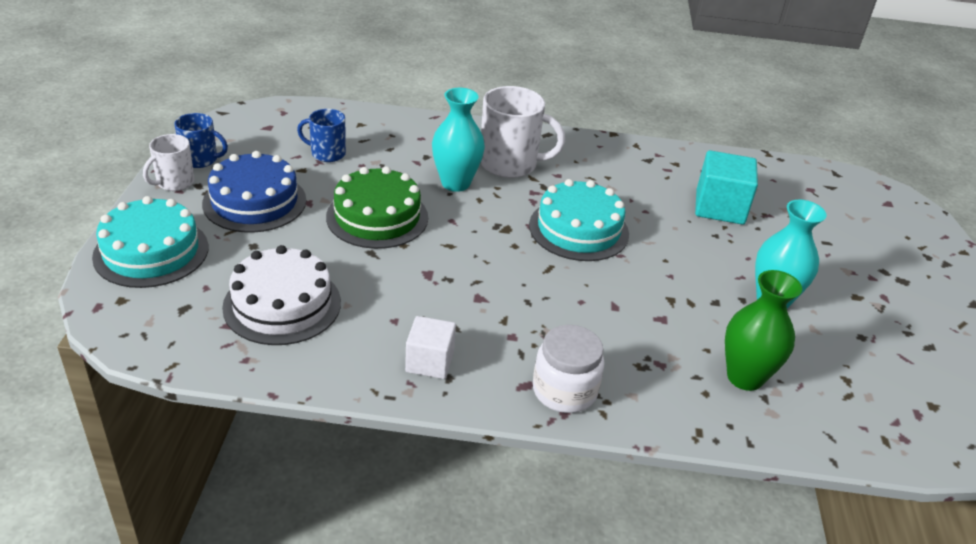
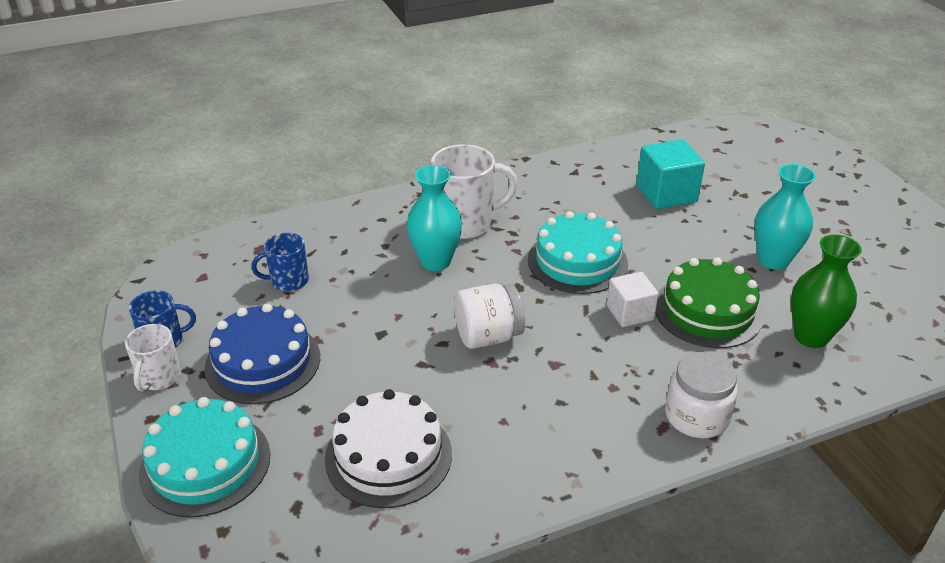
camera: 25 degrees left, 0 degrees up
green cake [326,166,428,249] -> green cake moved to [655,258,763,348]
white cube [405,316,456,379] -> white cube moved to [607,272,659,327]
none -> white jar [454,284,525,349]

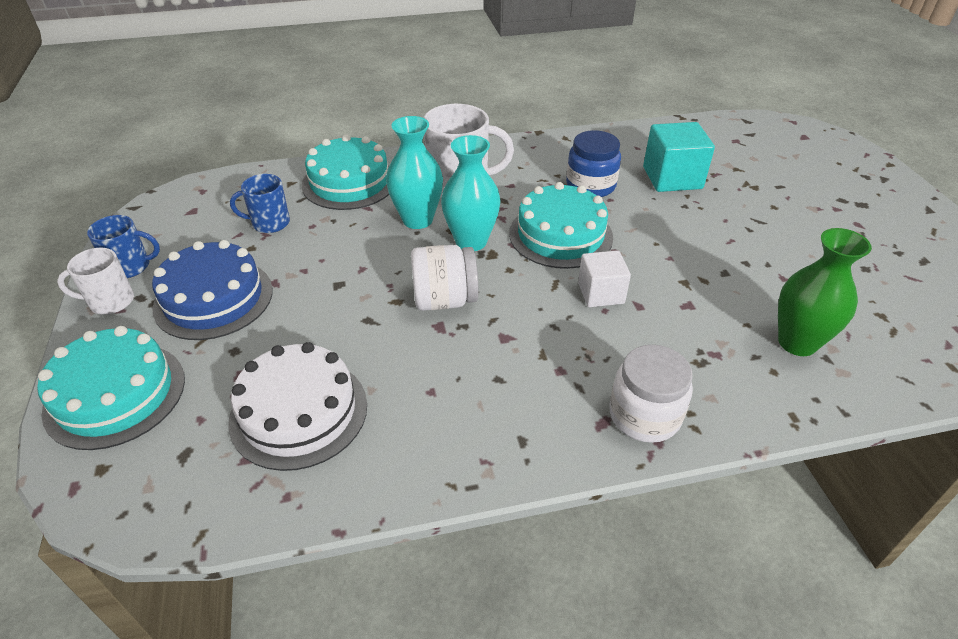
camera: 10 degrees right, 5 degrees up
white mug [125,324,181,392] -> white mug turned 60 degrees clockwise [57,248,134,315]
green cake [655,258,763,348] -> none
turquoise vase [755,164,816,270] -> turquoise vase moved to [441,135,501,251]
none -> turquoise cake [302,134,389,210]
none -> blue jar [566,130,621,197]

